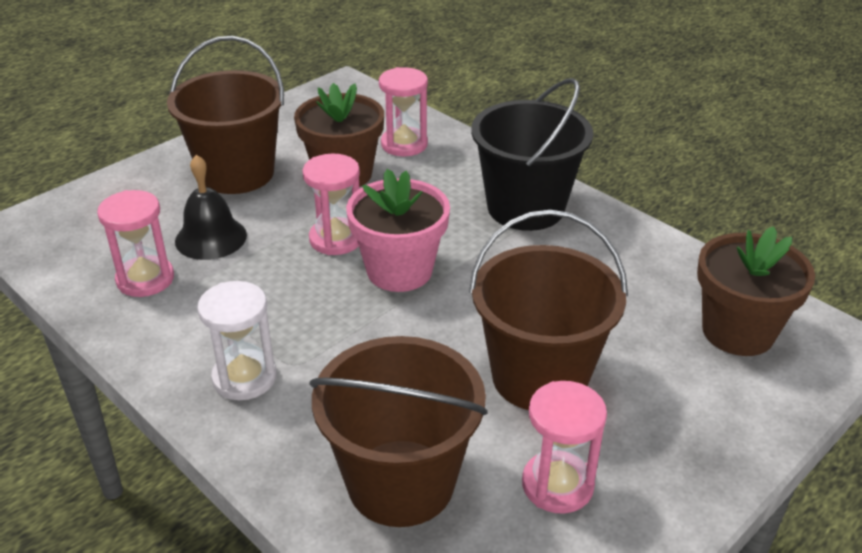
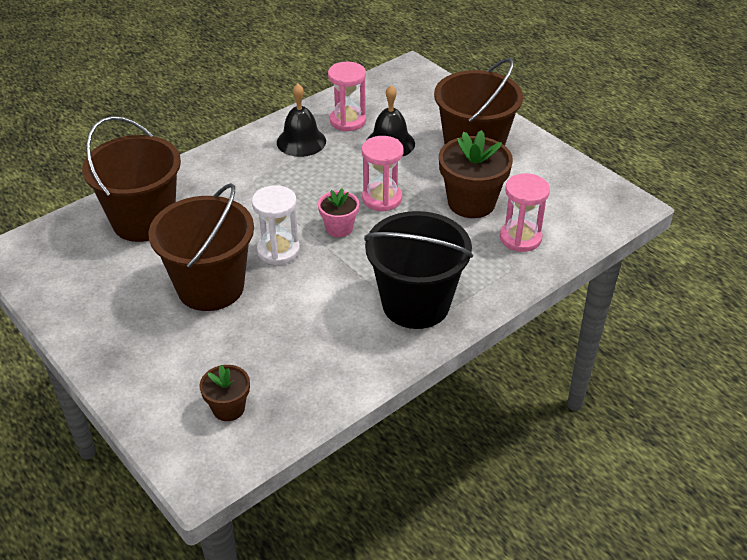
camera: 95 degrees right, 5 degrees up
white hourglass [197,281,277,400] -> white hourglass moved to [252,185,300,265]
pink flower pot [346,169,450,292] -> pink flower pot [318,188,359,237], size x0.55
pink hourglass [522,381,607,514] -> none
brown flower pot [697,226,815,356] -> brown flower pot [199,365,250,421], size x0.55
none -> black bell [277,83,326,157]

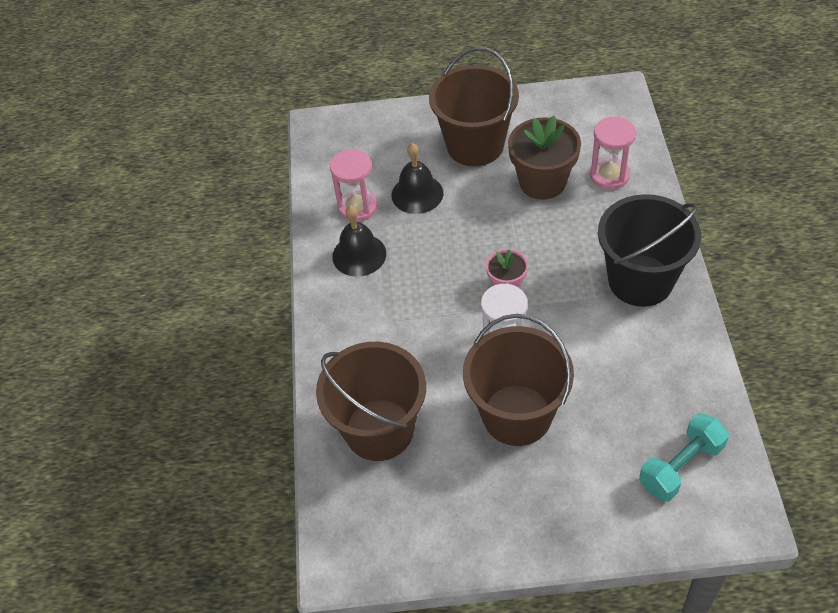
camera: 50 degrees left, 10 degrees up
brown flower pot [199,365,250,421] -> turquoise dumbbell [639,413,729,501]
pink hourglass [362,136,404,211] -> none

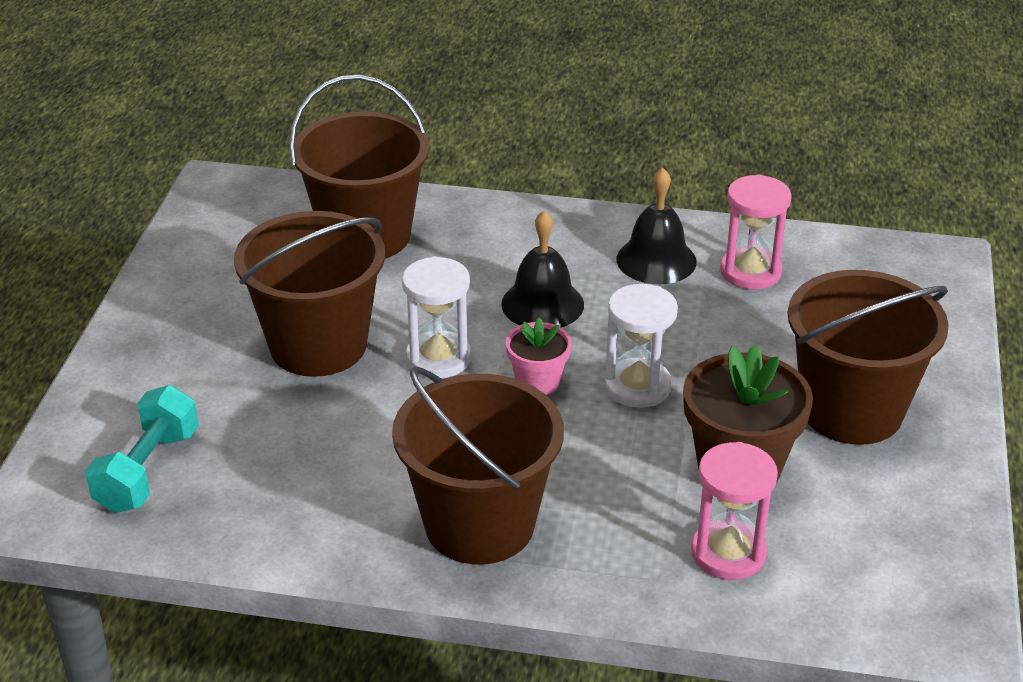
camera: 100 degrees right, 15 degrees down
black bell [392,143,443,214] -> black bell moved to [501,210,584,327]
black bucket [598,194,701,307] -> brown bucket [392,367,564,565]
turquoise dumbbell [639,413,729,501] -> turquoise dumbbell turned 45 degrees clockwise [85,385,199,513]
none -> white hourglass [605,284,678,408]

